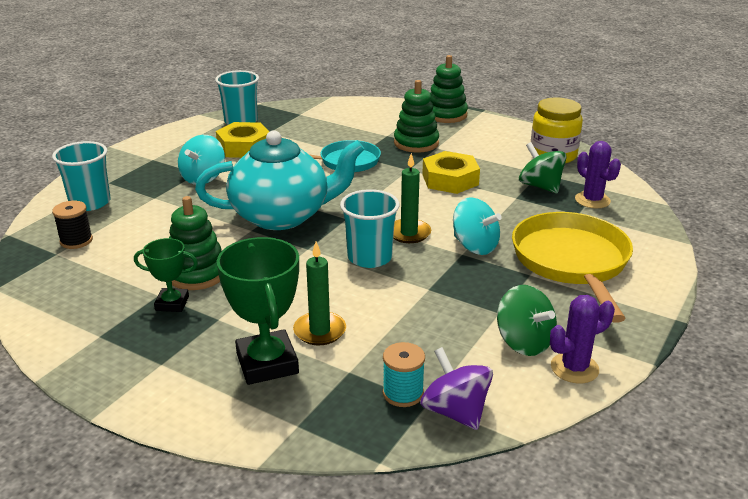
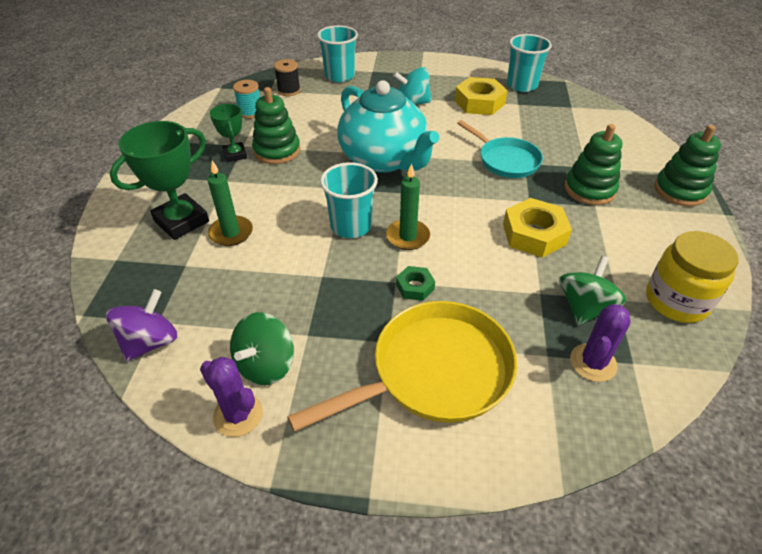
camera: 65 degrees right, 15 degrees up
turquoise spool [383,342,425,407] -> turquoise spool moved to [233,80,260,119]
turquoise spinning top [453,197,502,255] -> green nut [396,266,435,301]

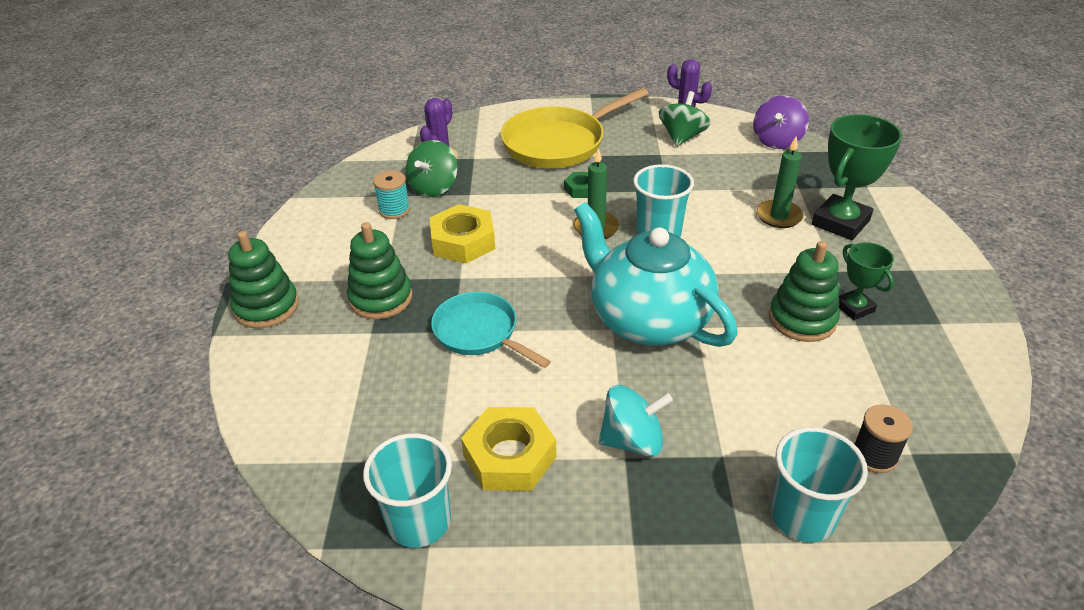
camera: 175 degrees right, 5 degrees down
turquoise spool [233,80,260,119] -> turquoise spool moved to [373,170,410,219]
yellow jar [646,231,739,323] -> none

